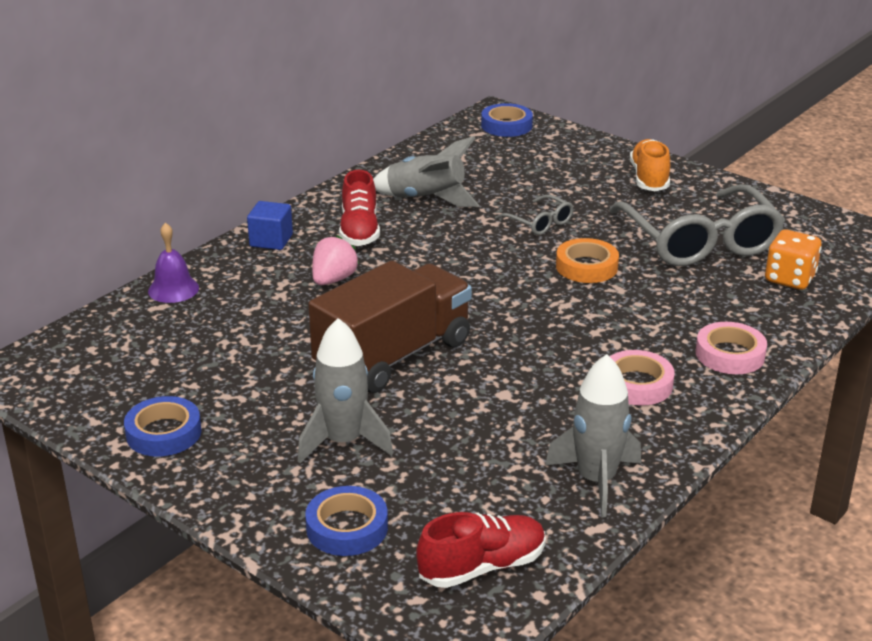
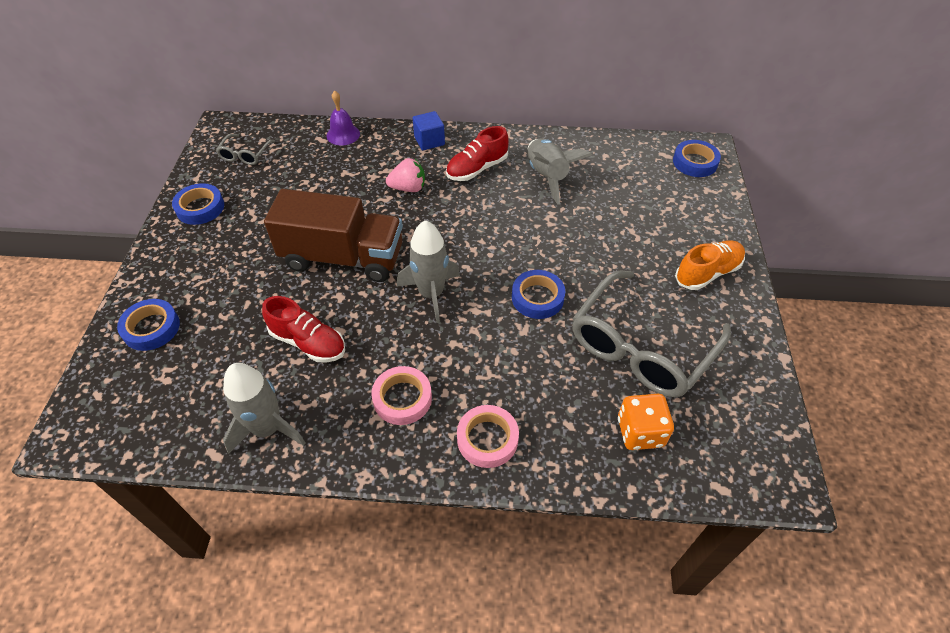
camera: 55 degrees right, 20 degrees up
grey rocket [298,318,393,463] -> grey rocket moved to [397,220,460,323]
red shoe [416,512,546,588] -> red shoe moved to [262,296,345,363]
grey glasses [495,195,574,235] -> grey glasses moved to [216,134,275,165]
orange tape [556,238,619,283] -> blue tape [512,270,565,319]

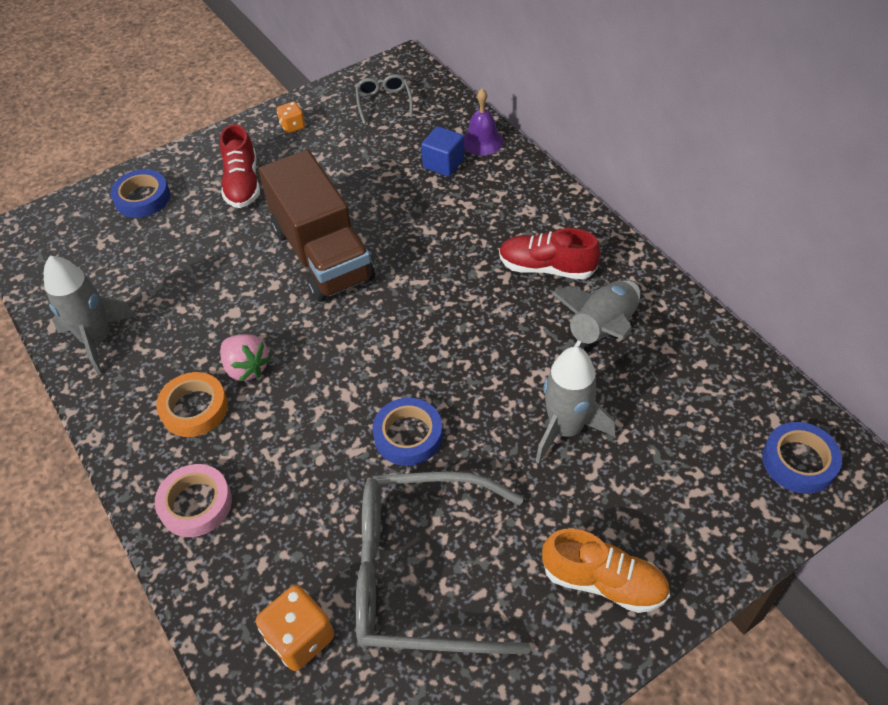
camera: 55 degrees right, 0 degrees up
blue tape [172,183,224,225] -> orange dice [277,101,305,133]
grey glasses [216,134,275,165] -> grey glasses turned 105 degrees clockwise [355,74,413,124]
red shoe [262,296,345,363] -> red shoe moved to [220,124,260,208]
pink tape [371,366,432,425] -> orange tape [156,372,228,437]
pink strawberry [386,158,425,192] -> pink strawberry moved to [220,334,271,382]
grey rocket [397,220,460,323] -> grey rocket moved to [535,346,615,464]
blue cube [413,111,445,150] -> blue cube moved to [421,126,465,177]

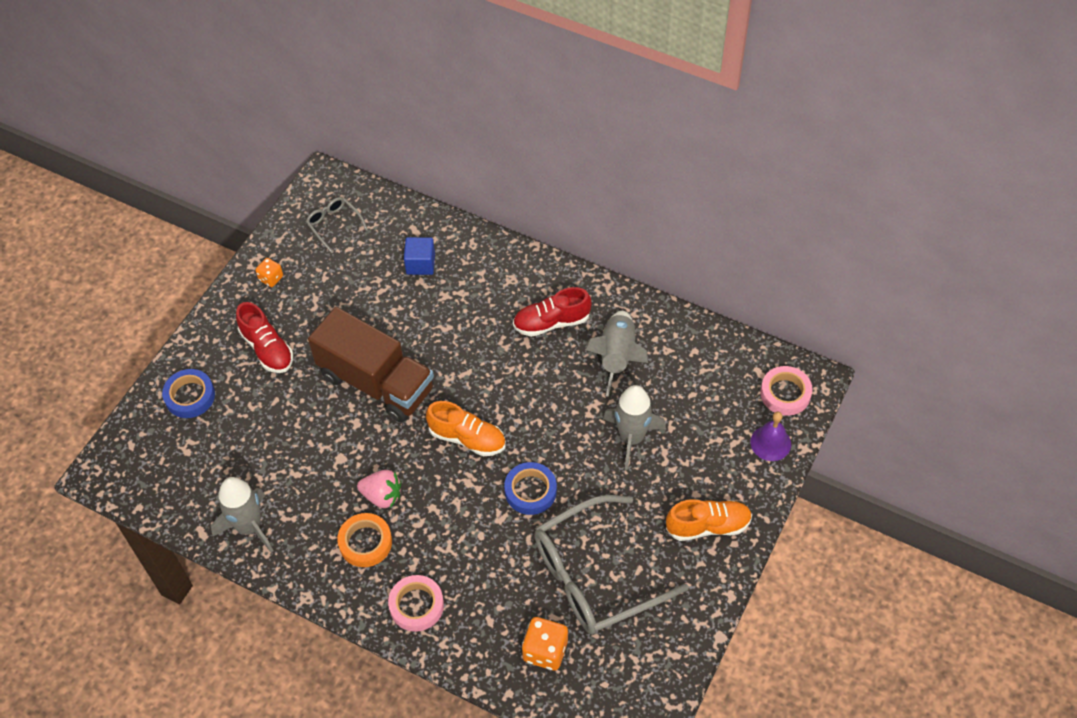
camera: 30 degrees left, 5 degrees up
purple bell [464,89,504,155] -> purple bell moved to [750,412,791,461]
blue tape [762,422,842,494] -> pink tape [760,366,813,416]
none -> orange shoe [426,401,506,456]

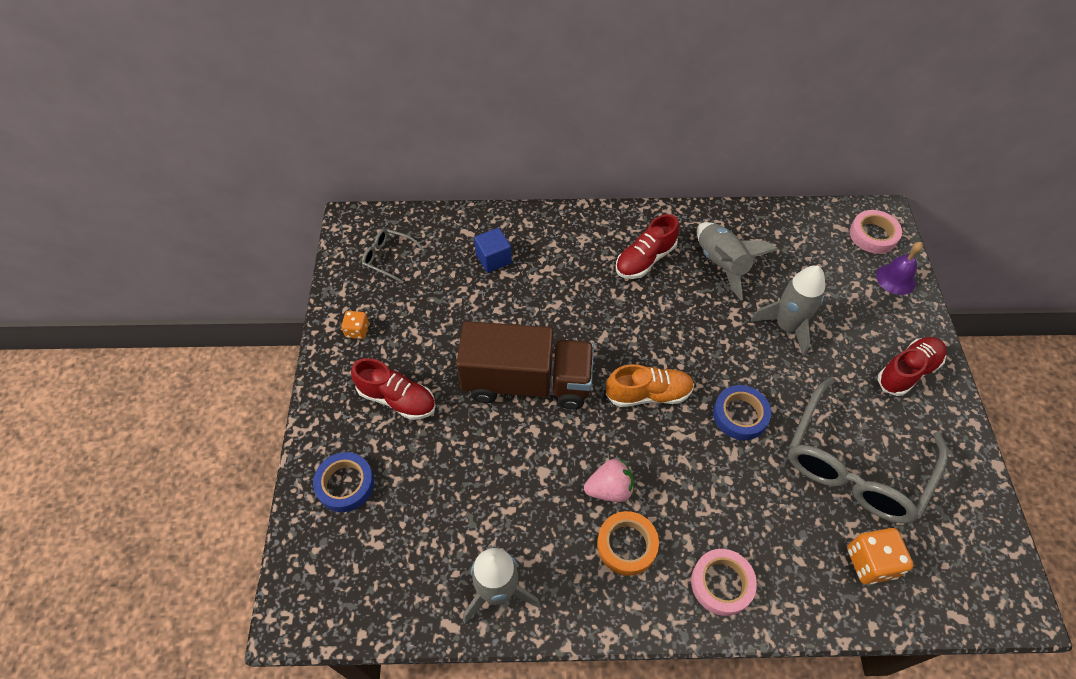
camera: 30 degrees left, 0 degrees up
orange shoe [666,499,752,541] -> red shoe [878,337,946,396]

